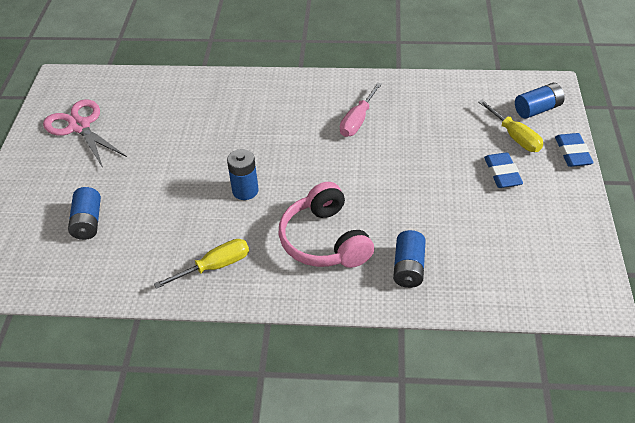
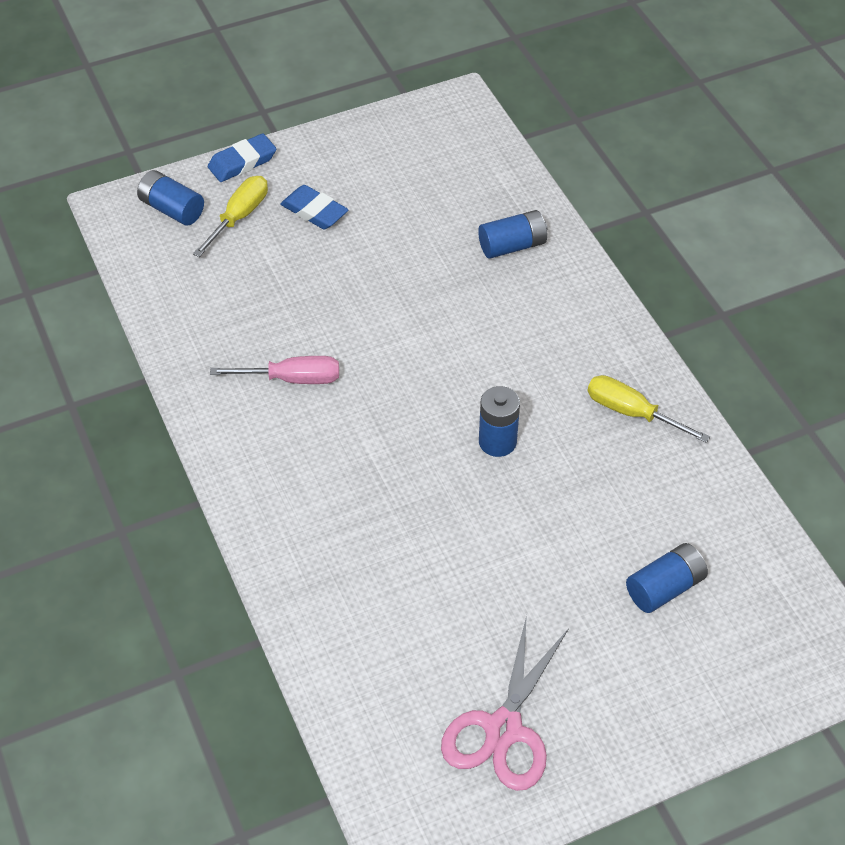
camera: 120 degrees left, 5 degrees up
pink headphones [278,182,374,268] -> none
blue eraser [484,152,523,188] -> blue eraser turned 75 degrees clockwise [280,185,348,229]

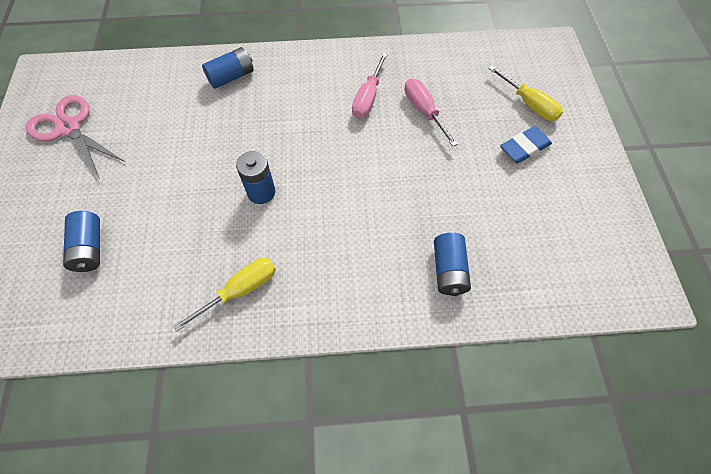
camera: 110 degrees right, 10 degrees up
blue battery [137,170,204,226] -> blue battery moved to [202,47,254,89]
blue eraser [208,133,276,182] -> none
none -> pink screwdriver [405,78,458,146]

